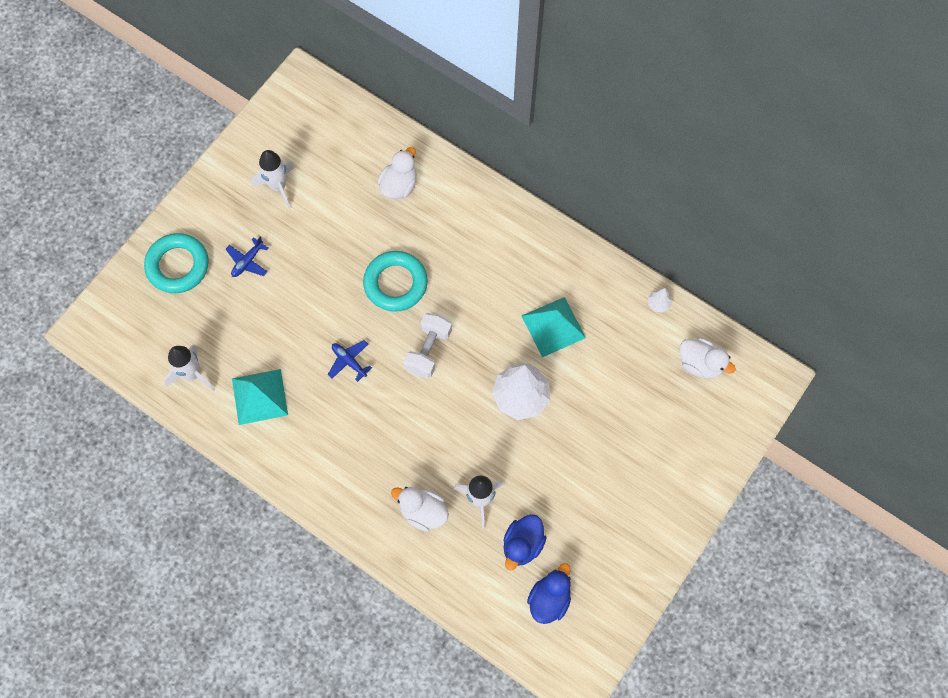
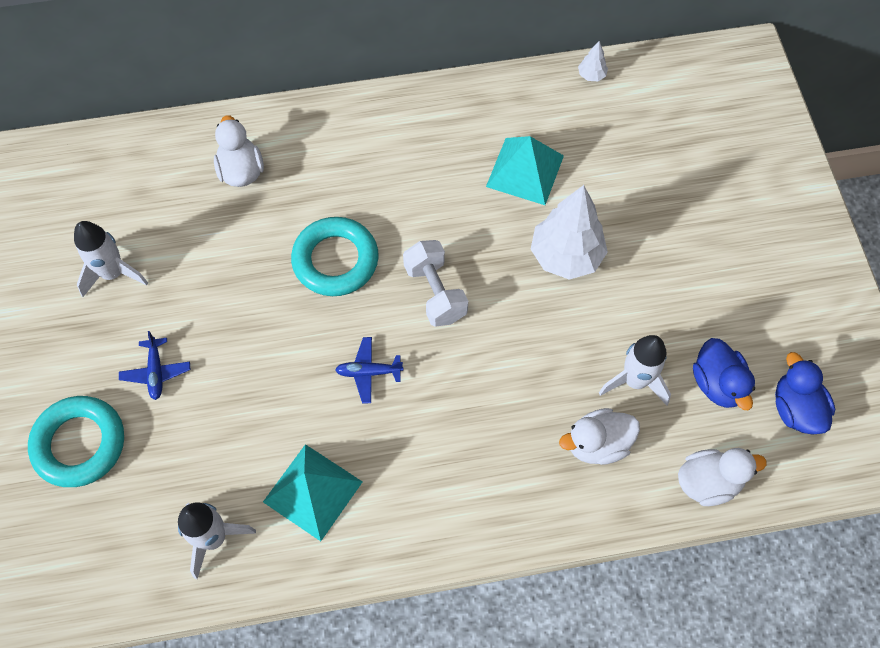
camera: 45 degrees left, 5 degrees down
white duck [680,338,736,379] -> white duck moved to [678,448,767,506]

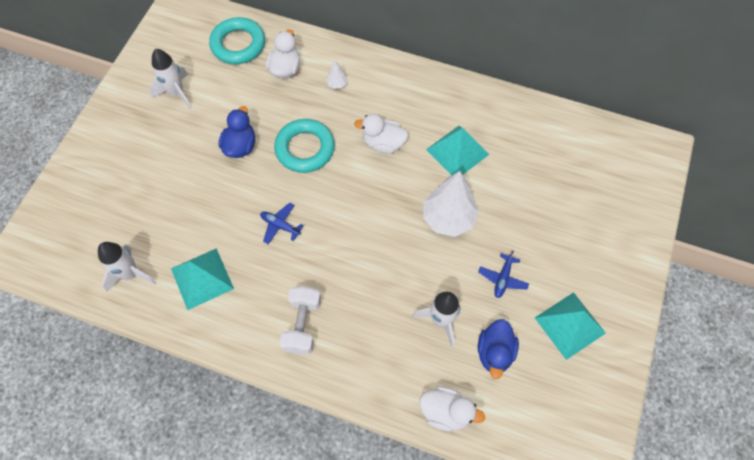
camera: 30 degrees right, 0 degrees up
turquoise ring [28,396,124,487] -> turquoise ring moved to [209,17,265,64]
blue plane [119,331,190,400] -> blue plane moved to [478,251,529,298]
white dumbbell [403,240,468,327] -> white dumbbell moved to [279,286,321,354]
white duck [559,408,640,465] -> white duck moved to [354,114,408,154]
white tree [578,41,608,81] -> white tree moved to [326,60,348,89]
blue duck [775,352,835,435] -> blue duck moved to [218,106,255,158]
none -> turquoise pyramid [535,292,606,360]

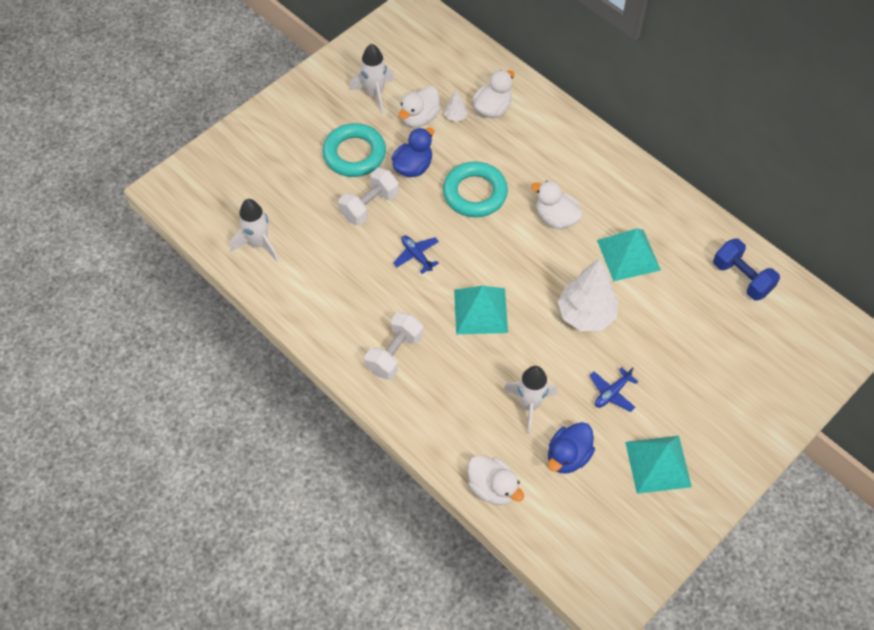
camera: 25 degrees right, 5 degrees down
turquoise pyramid [171,248,234,310] -> turquoise pyramid moved to [454,286,508,334]
turquoise ring [209,17,265,64] -> turquoise ring moved to [322,123,386,177]
white tree [326,60,348,89] -> white tree moved to [444,90,468,122]
none -> white dumbbell [338,168,399,225]
none -> white duck [399,86,441,127]
none -> blue dumbbell [713,238,780,301]

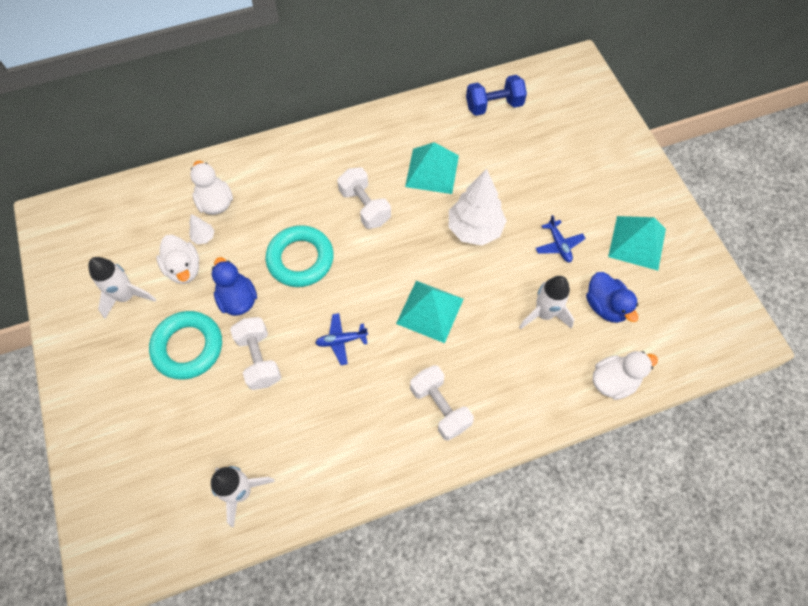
camera: 65 degrees left, 5 degrees up
white duck [531,181,583,229] -> white dumbbell [337,167,391,229]

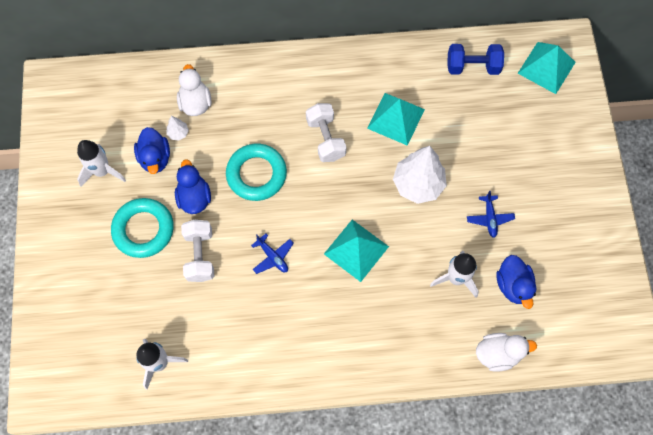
camera: 15 degrees right, 5 degrees up
white duck [156,235,199,284] -> blue duck [134,127,170,174]
blue plane [315,313,368,365] -> blue plane turned 135 degrees counterclockwise [251,234,294,274]
white dumbbell [410,365,474,441] -> none
turquoise pyramid [608,216,666,270] -> turquoise pyramid moved to [518,42,576,94]

